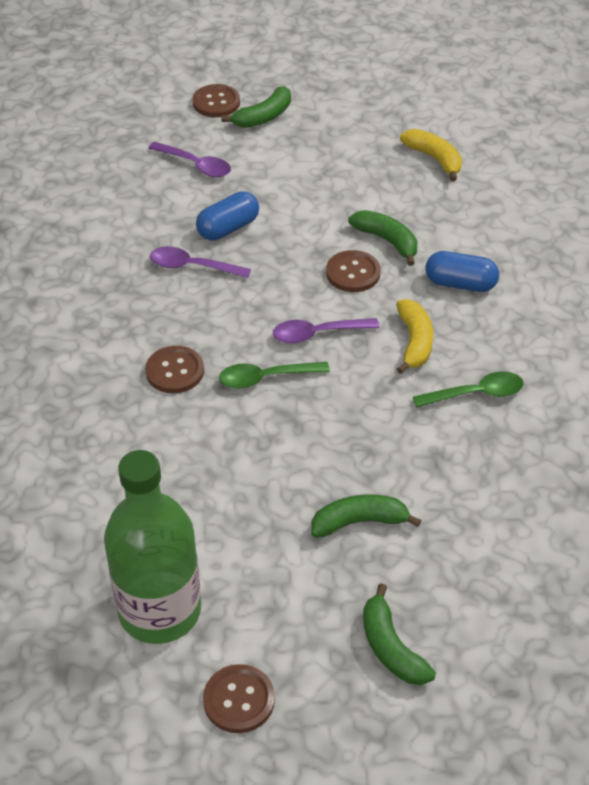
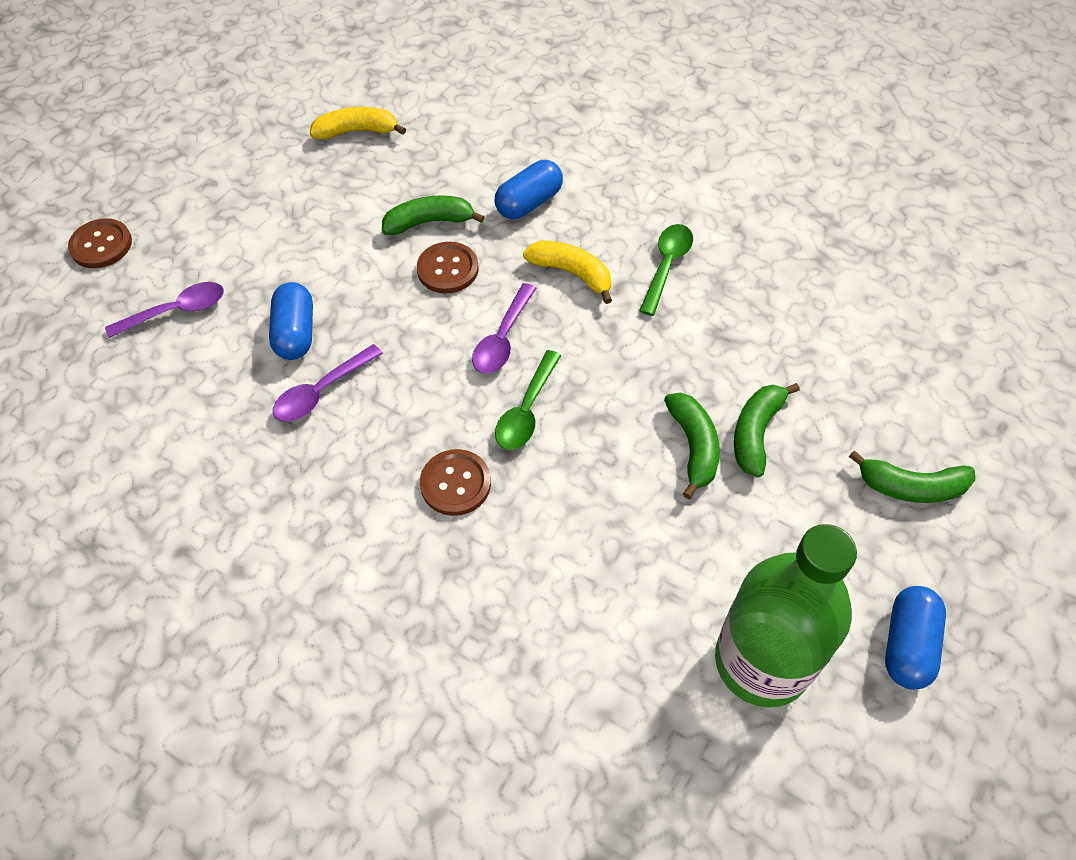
camera: 55 degrees left, 10 degrees up
brown button [203,664,275,733] -> blue capsule [885,586,946,689]
green banana [221,86,291,128] -> green banana moved to [664,393,720,499]

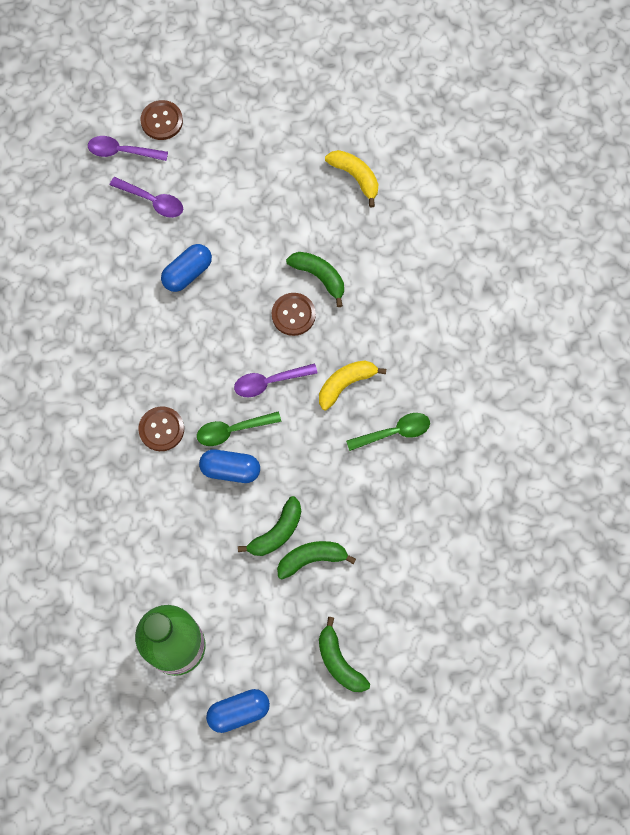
camera: 50 degrees right, 15 degrees up
purple spoon [273,344,383,422] -> purple spoon moved to [88,136,168,161]
blue capsule [494,160,563,219] -> blue capsule moved to [199,449,260,483]
yellow banana [523,241,612,304] -> yellow banana turned 120 degrees counterclockwise [319,360,386,410]

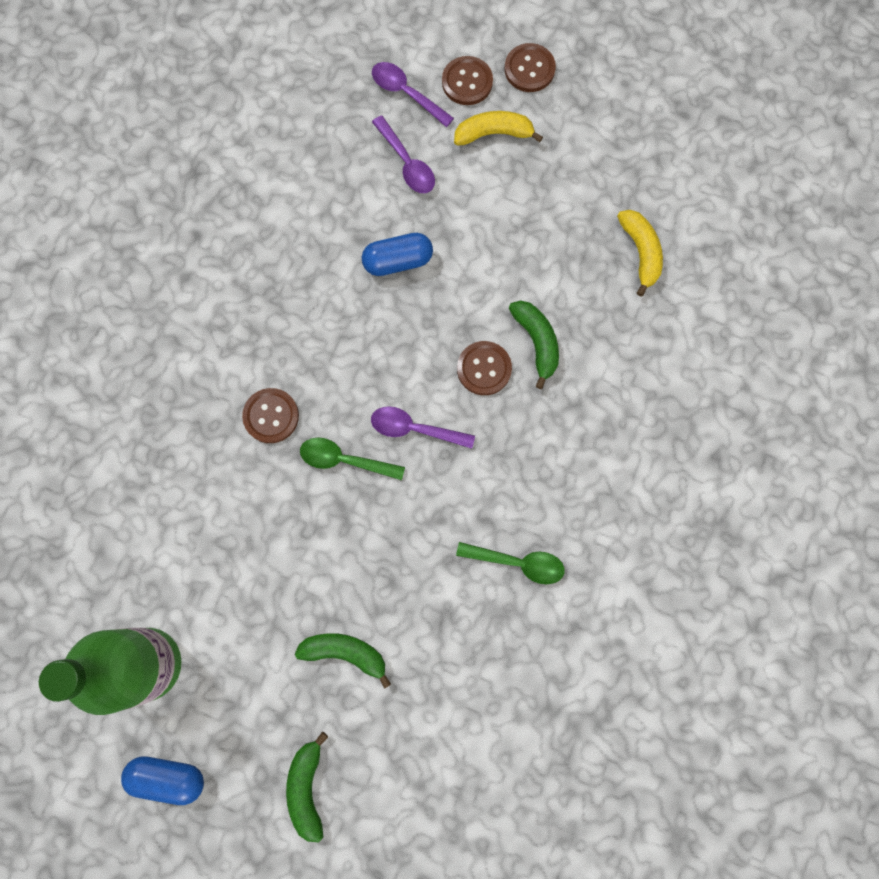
camera: 30 degrees right, 5 degrees up
blue capsule [199,449,260,483] -> none
green banana [238,496,301,556] -> none
yellow banana [319,360,386,410] -> yellow banana moved to [454,111,543,146]
none -> brown button [504,43,556,92]

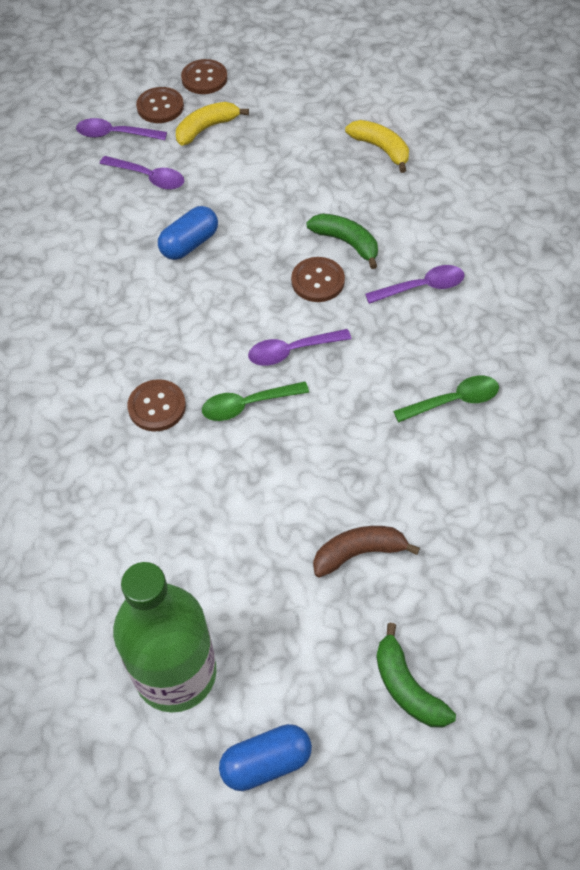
camera: 30 degrees left, 20 degrees down
green banana [295,633,391,689] -> brown banana [313,526,420,578]
none -> purple spoon [365,265,465,304]

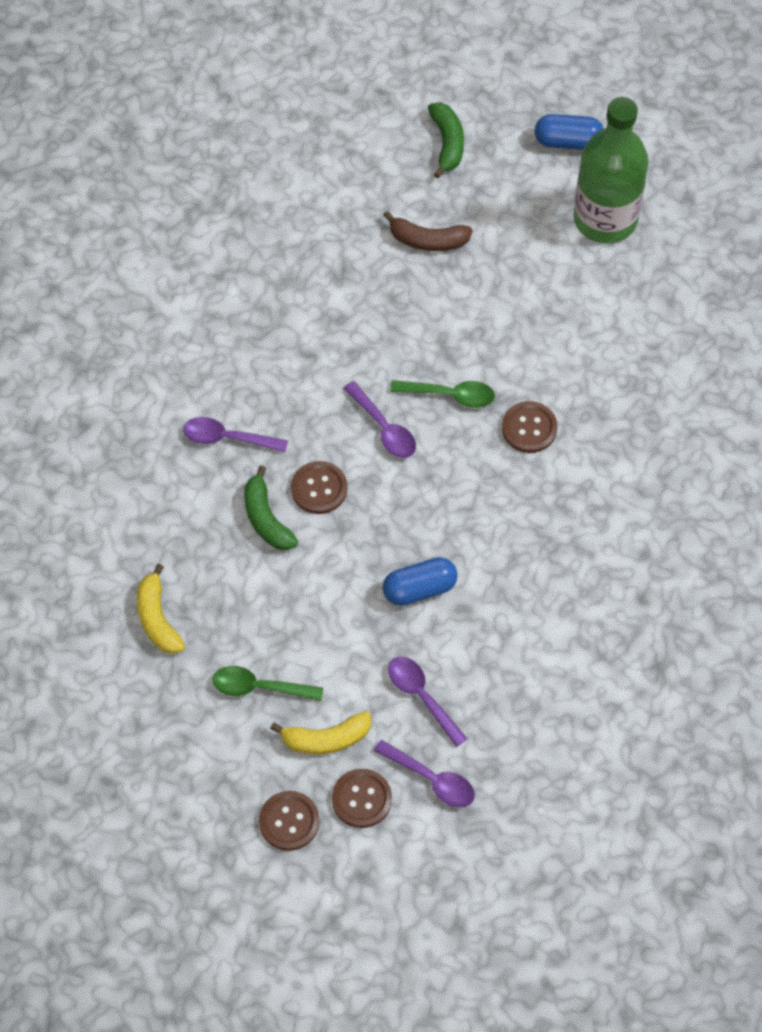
camera: 155 degrees left, 5 degrees up
purple spoon [248,329,351,366] -> purple spoon turned 45 degrees clockwise [344,381,416,458]
green spoon [393,376,499,422] -> green spoon moved to [212,666,323,701]

